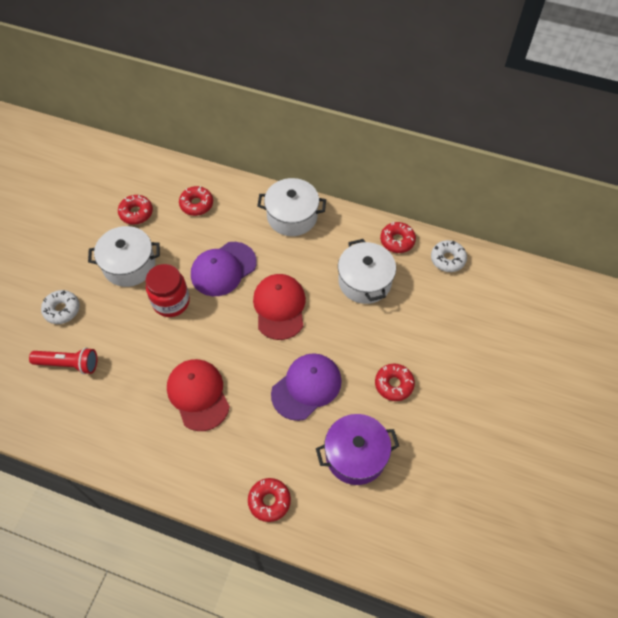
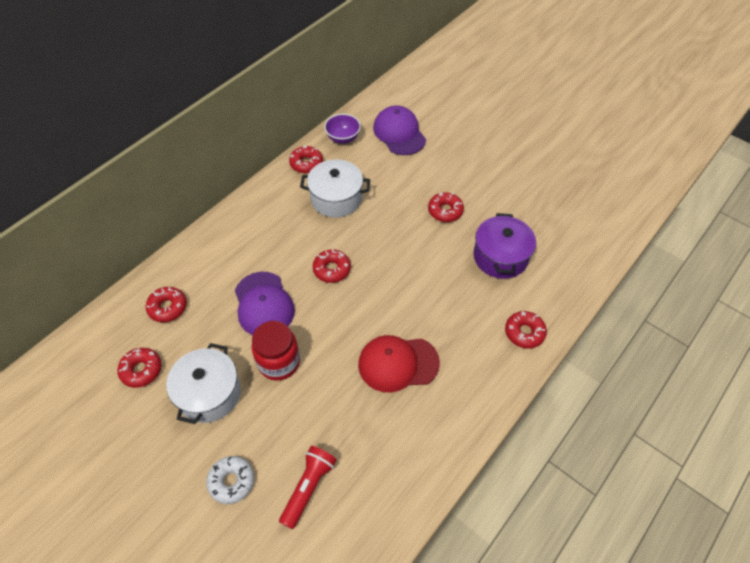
camera: 70 degrees left, 5 degrees down
red cap [253,274,306,340] -> red donut [312,249,351,283]
white pot [257,178,326,236] -> none
purple cap [271,353,342,421] -> purple cap moved to [373,106,426,155]
white donut [431,240,467,272] -> purple bowl [324,114,361,144]

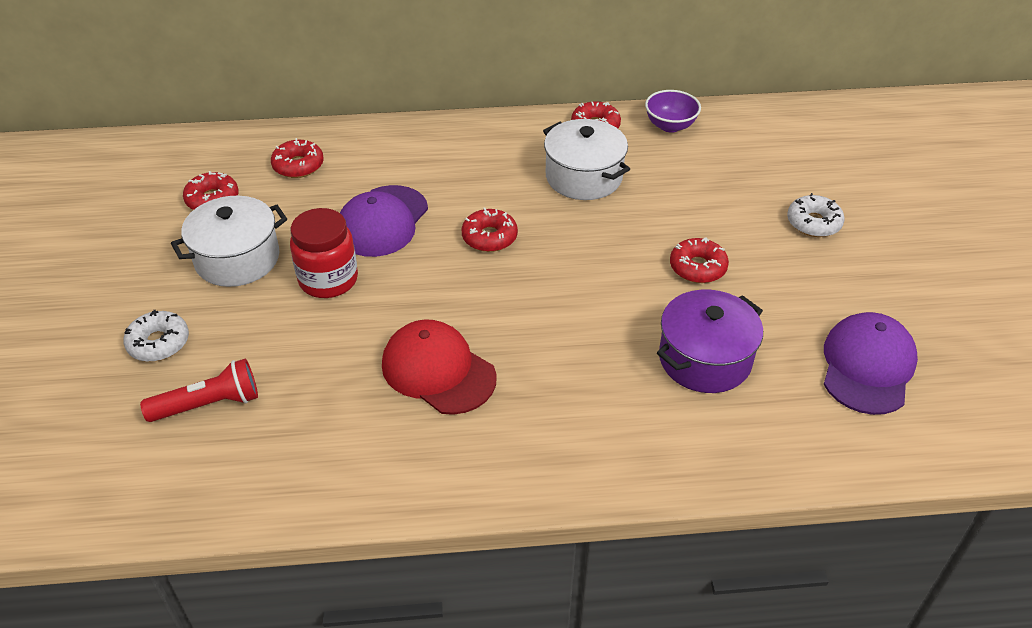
camera: 45 degrees right, 10 degrees down
purple cap [373,106,426,155] -> purple cap moved to [824,312,918,415]
red donut [505,311,547,348] -> none
none -> white donut [787,193,845,237]

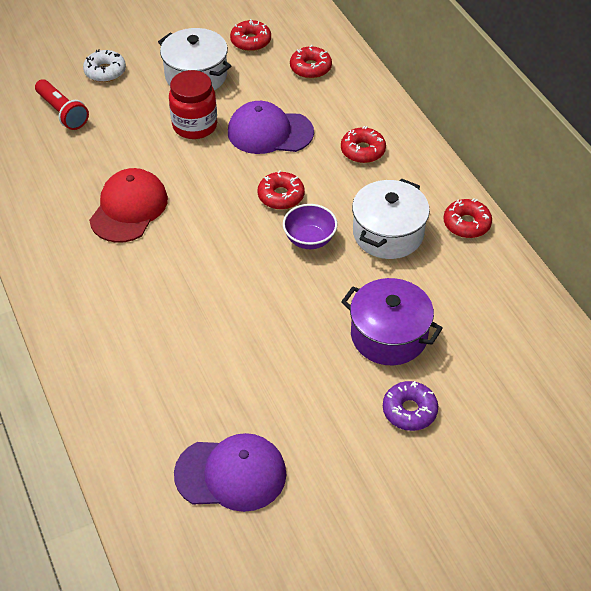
camera: 70 degrees right, 5 degrees up
purple bowl [645,90,701,133] -> purple bowl moved to [283,204,337,249]
purple pot [657,290,763,393] -> purple pot moved to [341,278,443,365]
red donut [670,237,729,283] -> red donut moved to [341,126,386,163]
white donut [787,193,845,237] -> purple donut [383,381,438,431]

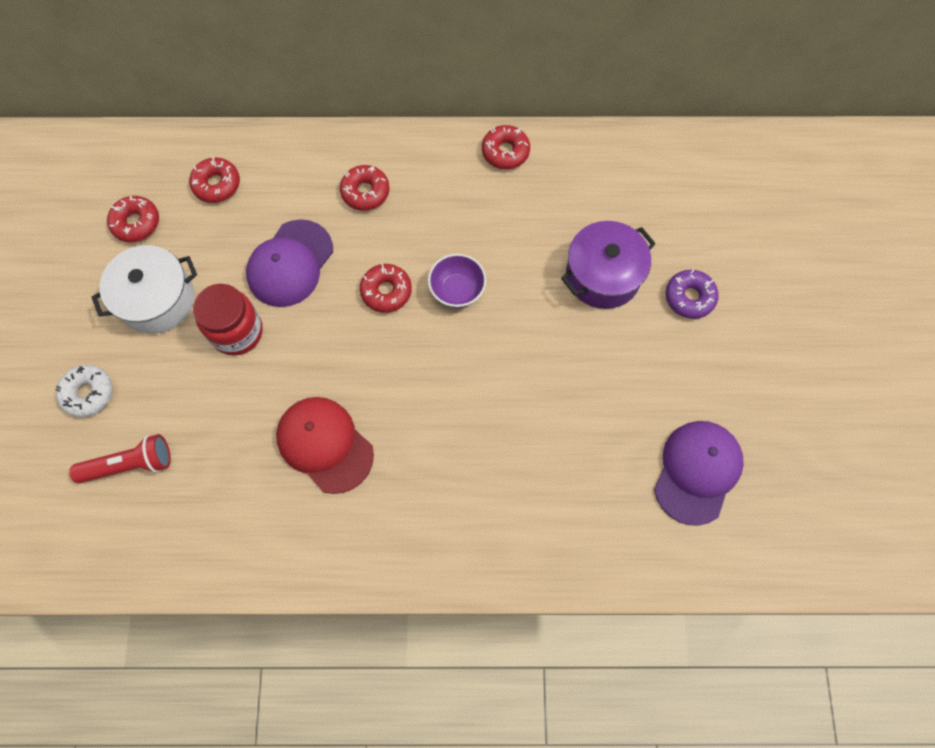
camera: 65 degrees left, 20 degrees up
white pot [352,179,430,259] -> none

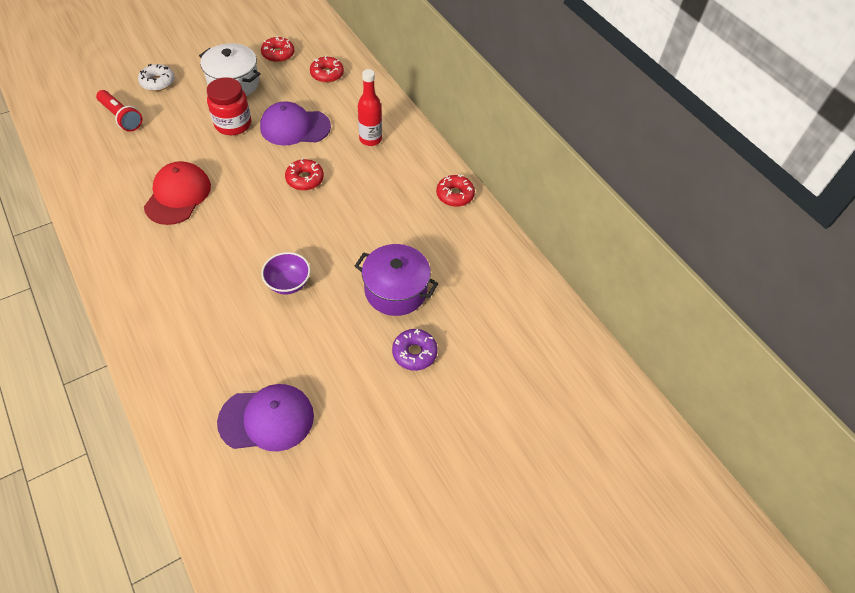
camera: 55 degrees right, 15 degrees down
red donut [340,165,389,211] -> red bottle [358,69,382,146]
purple bowl [428,253,486,308] -> purple bowl moved to [261,252,310,294]

